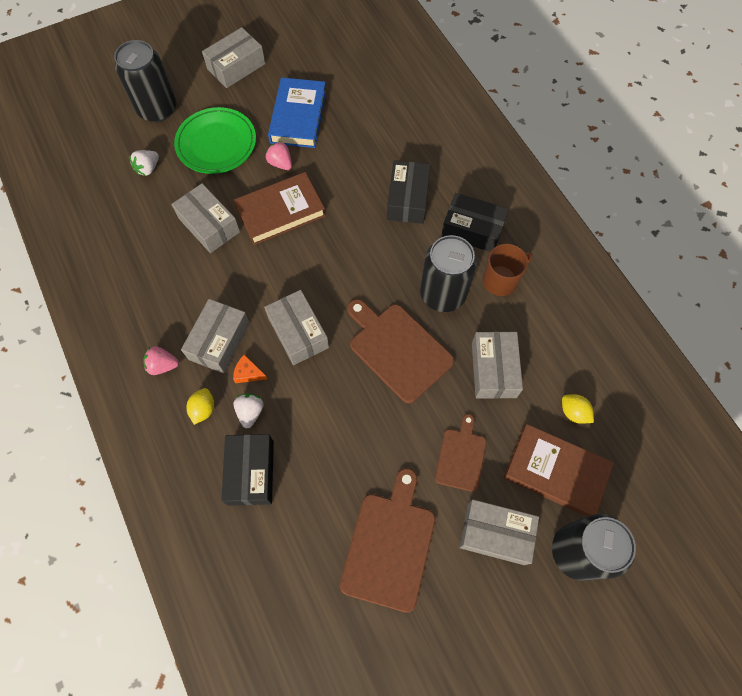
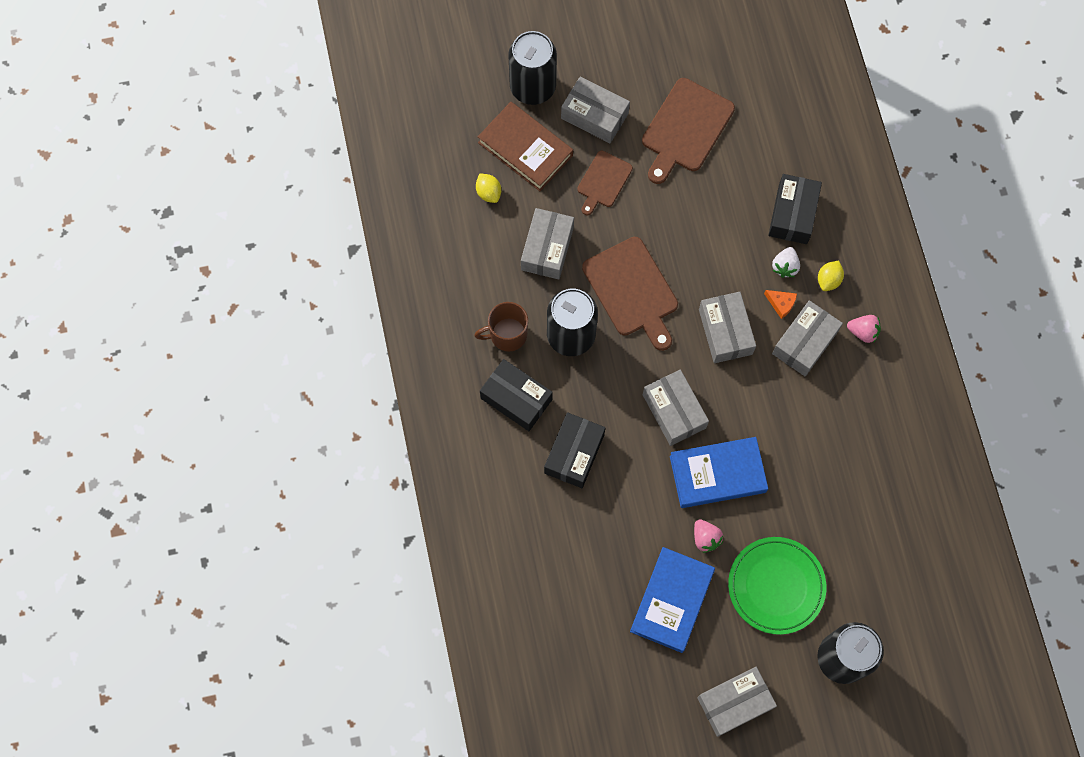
camera: 165 degrees left, 5 degrees up
white strawberry [129,150,159,176] -> none
grey box [171,183,240,253] -> grey box moved to [643,369,709,446]
brown book [233,172,326,245] -> blue book [670,437,768,508]

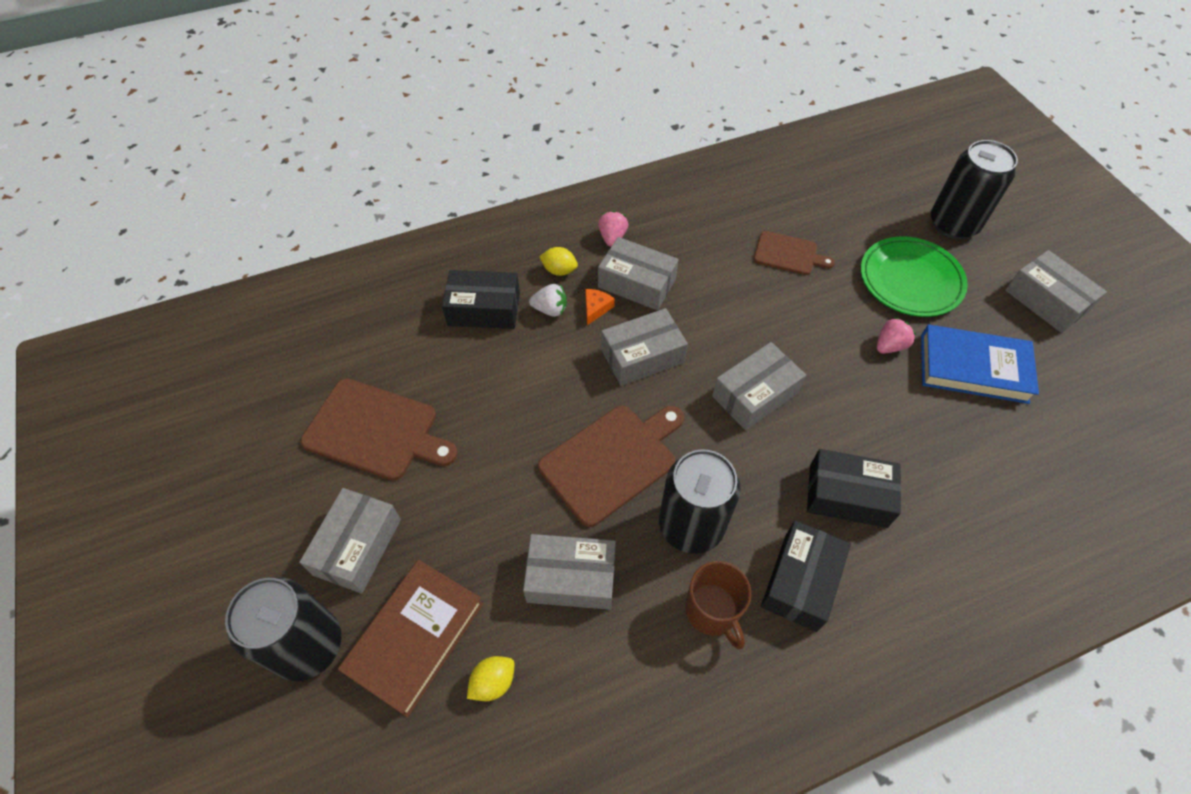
camera: 100 degrees left, 15 degrees down
brown cutting board [577,151,633,215] -> brown cutting board moved to [754,231,835,275]
blue book [670,437,768,508] -> none

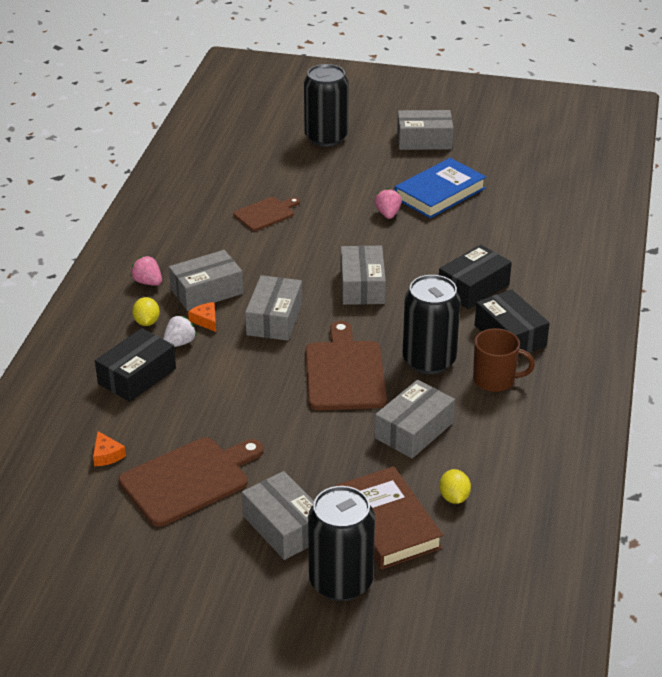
camera: 55 degrees left, 20 degrees down
yellow lemon [539,247,578,276] -> yellow lemon turned 60 degrees counterclockwise [132,297,160,326]
green plate [861,236,968,317] -> none
none -> orange cheese [93,431,126,466]

